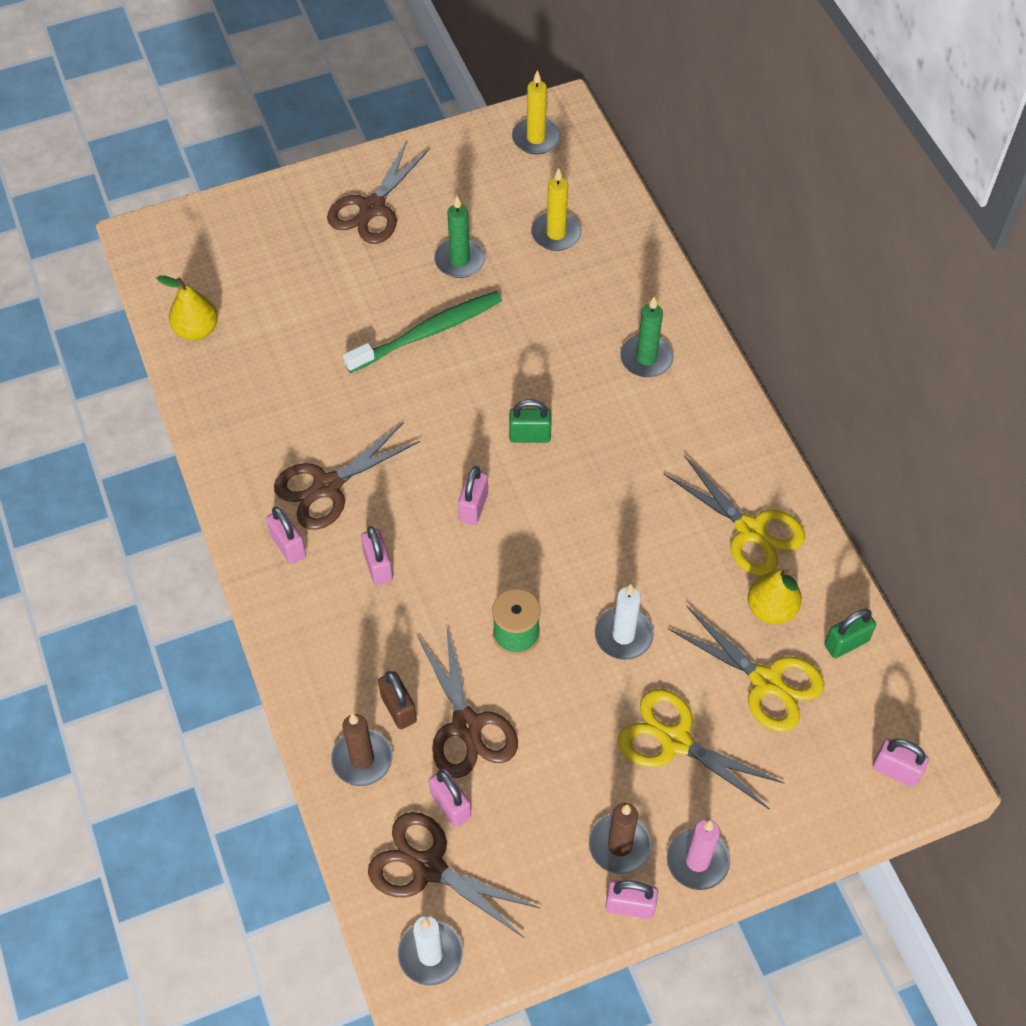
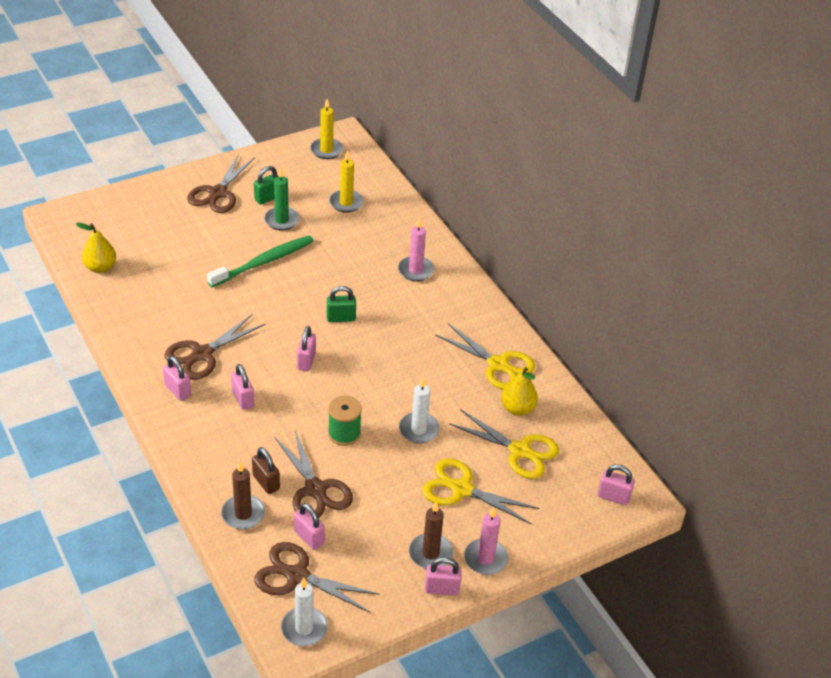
camera: 10 degrees left, 15 degrees down
green candle [620,296,674,377] -> pink candle [398,218,434,281]
green padlock [824,609,876,658] -> green padlock moved to [254,166,278,204]

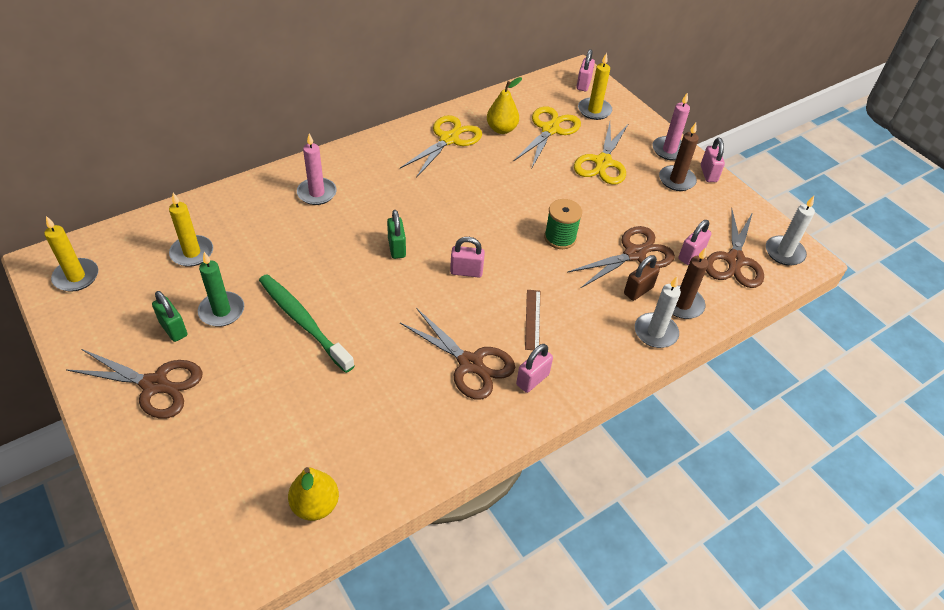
camera: 95 degrees left, 5 degrees up
pink padlock [231,364,254,410] -> brown ruler [525,290,540,350]
white candle [399,377,440,443] -> white candle moved to [635,276,681,348]
none -> yellow candle [578,53,612,120]

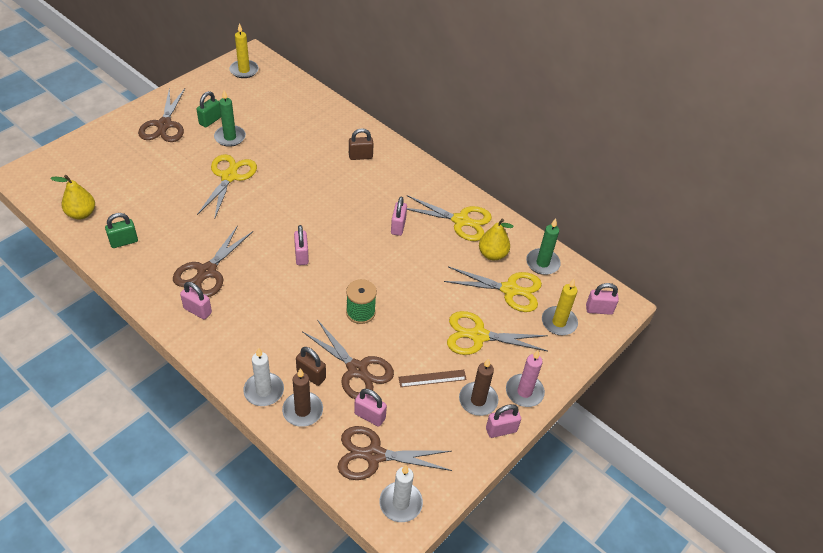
camera: 75 degrees right, 0 degrees up
yellow candle [169,193,213,267] -> none
green toothbrush [259,274,355,373] -> yellow scissors [197,154,257,220]
pink candle [297,133,337,205] -> brown padlock [349,128,374,160]
green padlock [387,210,406,259] -> green padlock moved to [105,213,138,248]
brown ruler [525,290,540,350] -> brown ruler moved to [398,370,467,387]
none -> pink padlock [391,197,407,236]
none -> green candle [526,218,561,275]

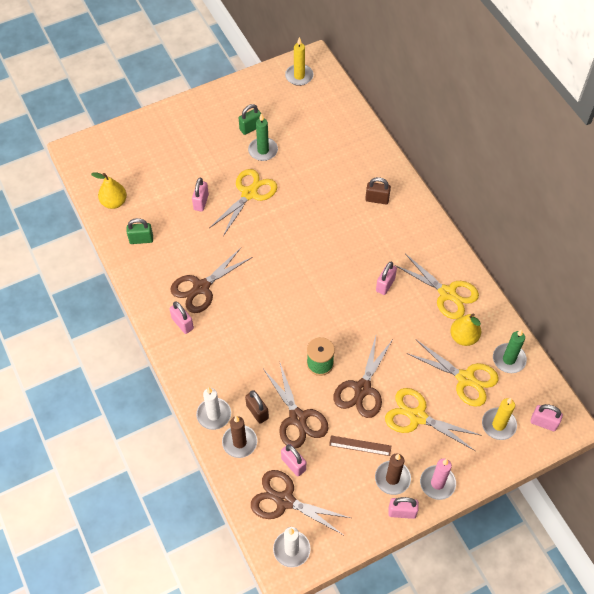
camera: 25 degrees right, 10 degrees up
brown scissors [138,88,185,142] -> brown scissors moved to [333,336,393,418]
pink padlock [294,225,309,265] -> pink padlock moved to [192,178,209,211]

